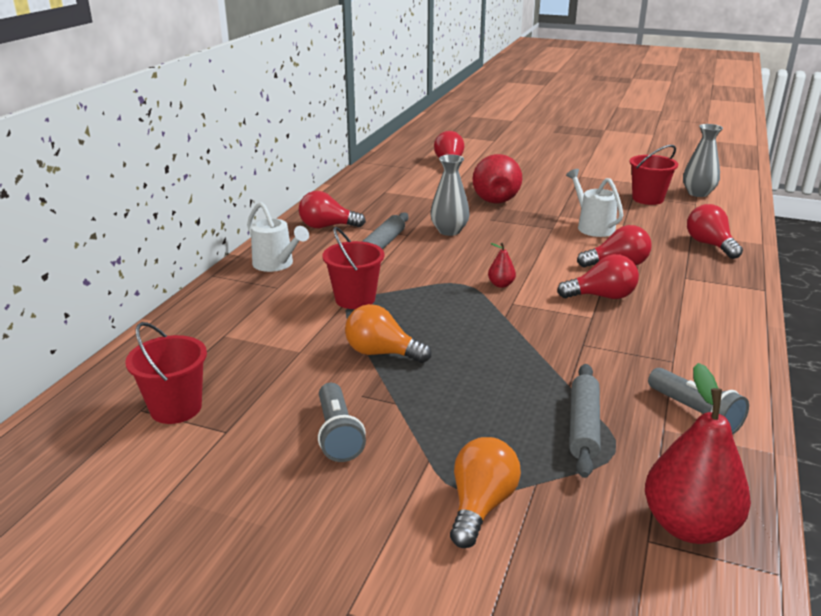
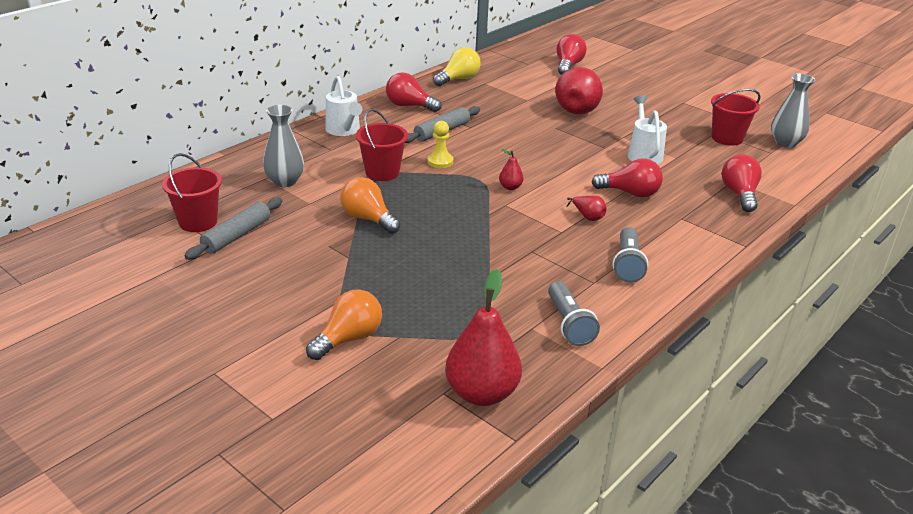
camera: 20 degrees right, 5 degrees up
grey flashlight [318,383,366,462] -> grey flashlight moved to [613,227,648,283]
grey vase [430,154,470,236] -> grey vase moved to [263,105,304,187]
red light bulb [557,254,639,299] -> red pear [566,196,607,221]
grey rolling pin [569,364,601,478] -> grey rolling pin moved to [185,197,282,260]
none -> yellow pawn [427,121,453,168]
none -> yellow light bulb [433,47,481,86]

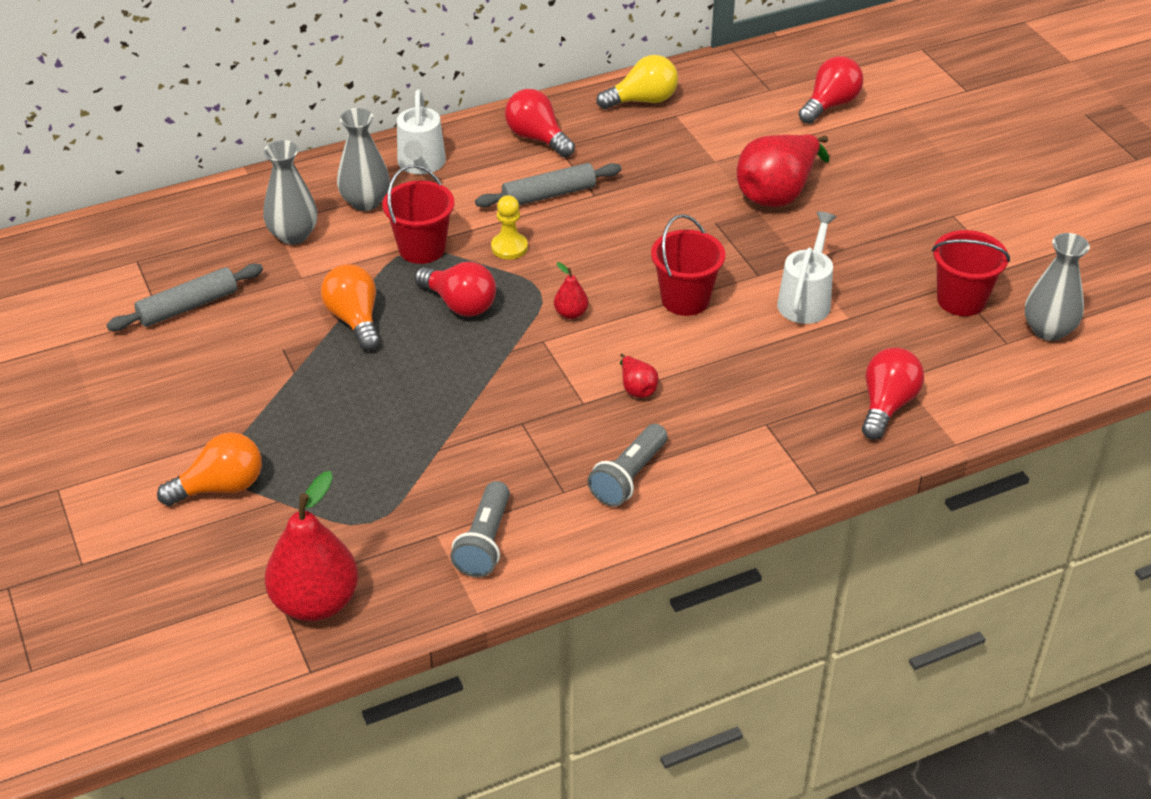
camera: 25 degrees right, 10 degrees up
red bucket [162,153,222,232] -> red bucket moved to [651,214,725,316]
red light bulb [592,158,663,198] -> red light bulb moved to [415,262,496,317]
none -> grey vase [337,108,390,211]

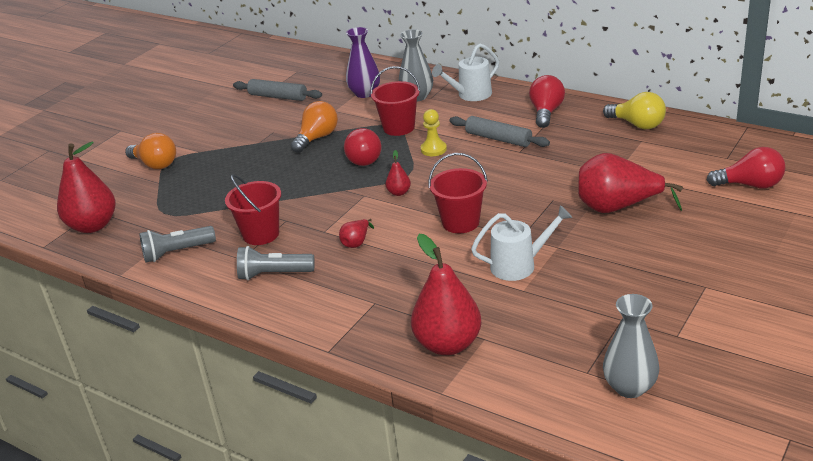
camera: 60 degrees right, 10 degrees down
grey vase [263,140,318,245] -> purple vase [346,27,380,98]
red light bulb [862,348,924,440] -> red pear [411,234,481,355]
red bucket [932,230,1010,316] -> red bucket moved to [225,174,281,245]

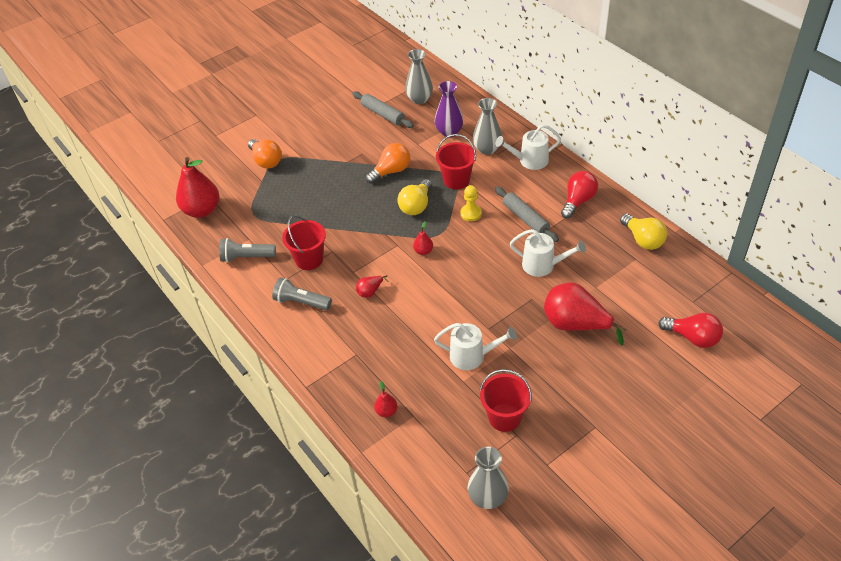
camera: 20 degrees right, 15 degrees up
red light bulb [344,128,382,166] -> yellow light bulb [397,179,432,215]
red pear [411,234,481,355] -> red pear [374,381,398,417], size x0.45
red bucket [428,153,488,233] -> red bucket moved to [480,369,532,432]
none -> grey vase [405,49,433,104]
none -> white watering can [510,229,586,277]

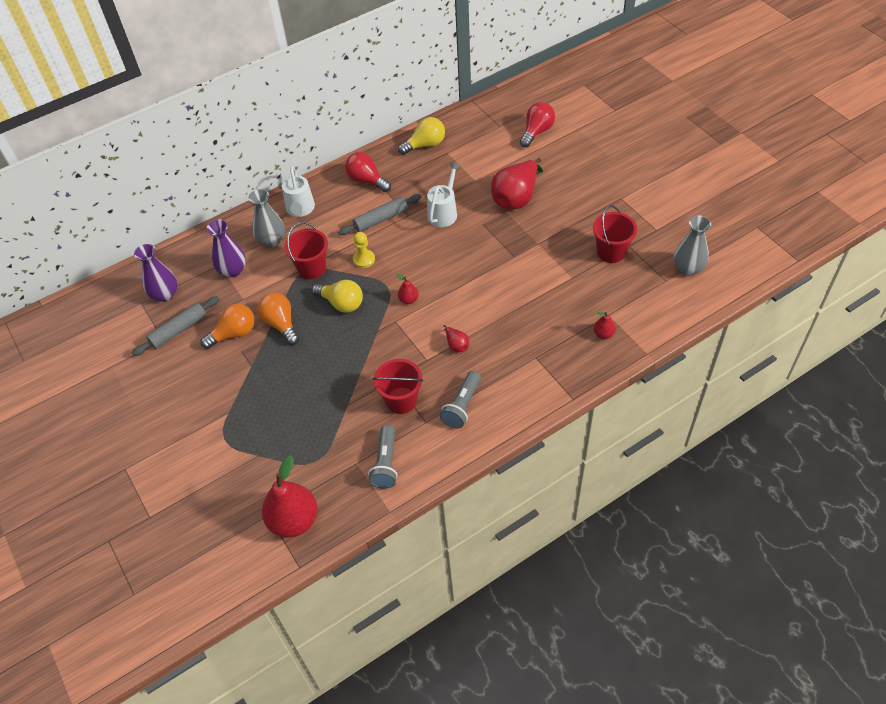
camera: 85 degrees left, 5 degrees up
orange light bulb [248,139,282,168] -> orange light bulb moved to [201,304,255,349]
grey vase [405,49,433,104] -> purple vase [134,244,178,302]
white watering can [434,323,517,370] -> none

